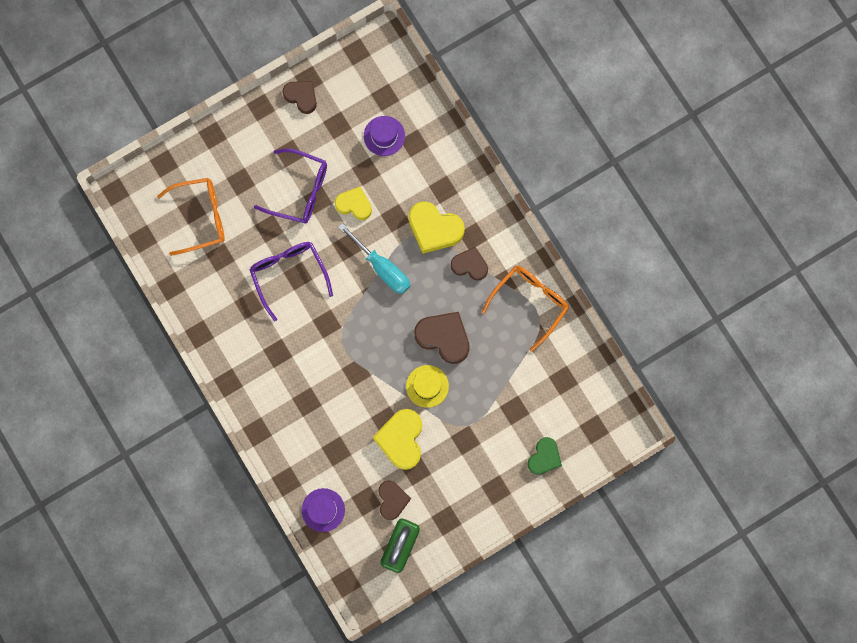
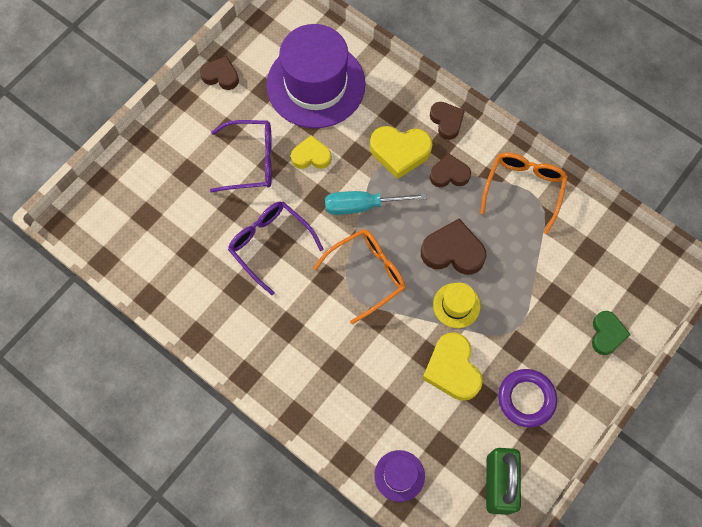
camera: 20 degrees left, 10 degrees down
orange glasses [157,178,225,256] -> orange glasses moved to [313,229,406,325]
turquoise screwdriver [338,223,410,294] -> turquoise screwdriver turned 150 degrees clockwise [325,191,427,215]
purple hat [364,116,405,156] -> purple hat [266,24,366,128], size x2.29
brown heart [378,481,411,520] -> brown heart moved to [430,102,465,140]
none -> purple ring [498,369,557,428]

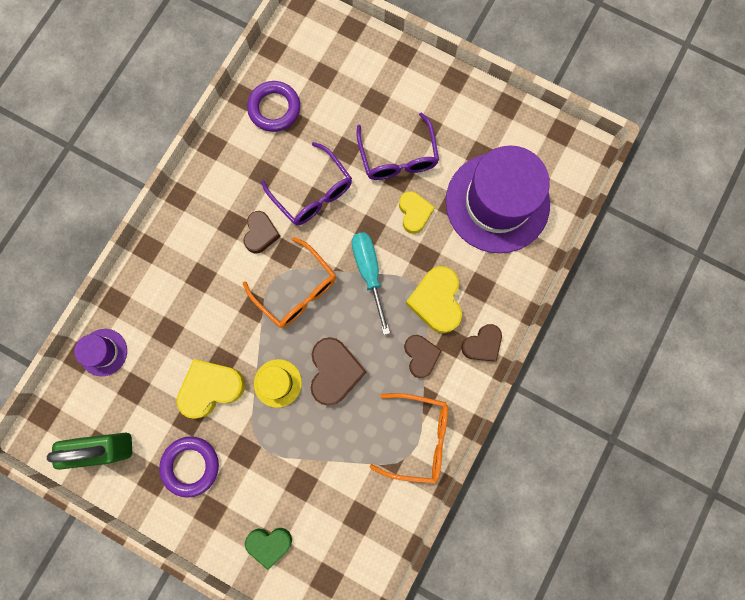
camera: 80 degrees right, 10 degrees up
brown heart [200,56,239,90] -> brown heart moved to [244,211,281,253]
purple glasses [228,202,324,295] -> purple glasses turned 105 degrees clockwise [261,142,352,225]
none -> purple ring [247,81,300,132]

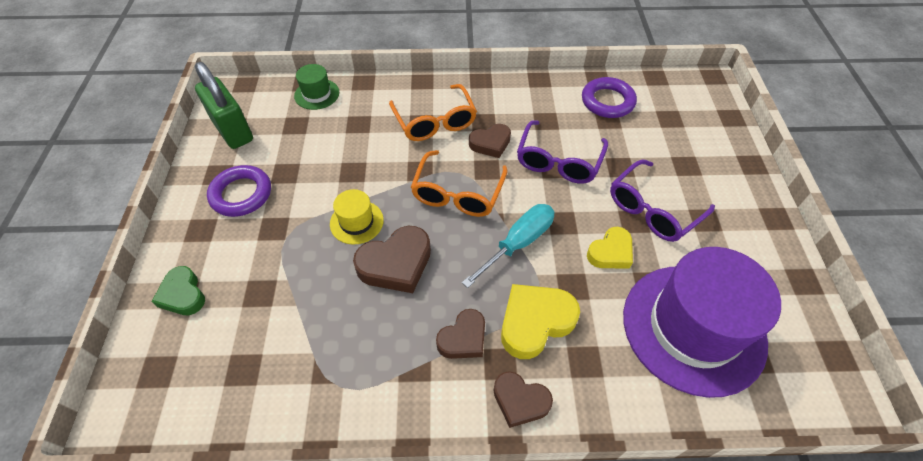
camera: 60 degrees right, 25 degrees down
purple hat [74,329,127,376] -> green hat [294,64,339,110]
yellow heart [177,359,245,419] -> none
orange glasses [369,393,448,484] -> orange glasses moved to [389,84,477,141]

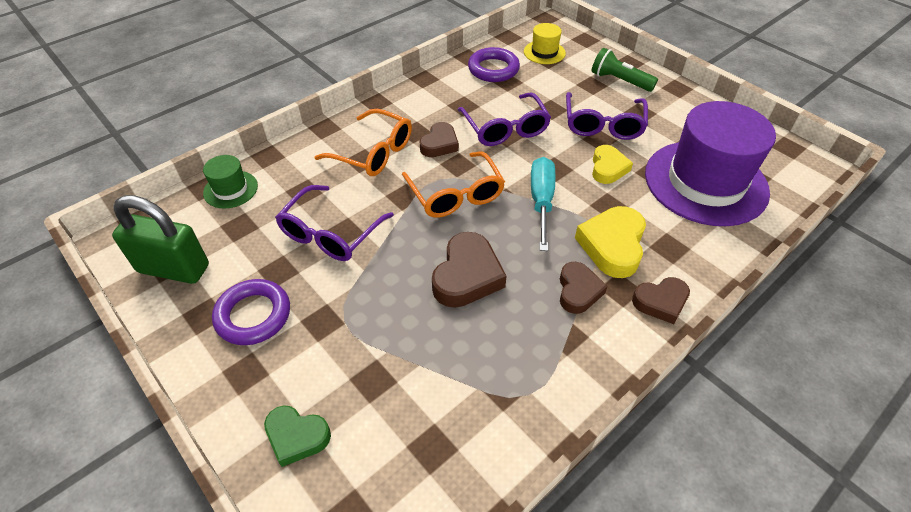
camera: 40 degrees left, 5 degrees down
yellow hat [330,189,384,244] -> yellow hat moved to [524,23,566,64]
none -> purple glasses [275,185,394,261]
none -> green flashlight [592,47,658,92]

